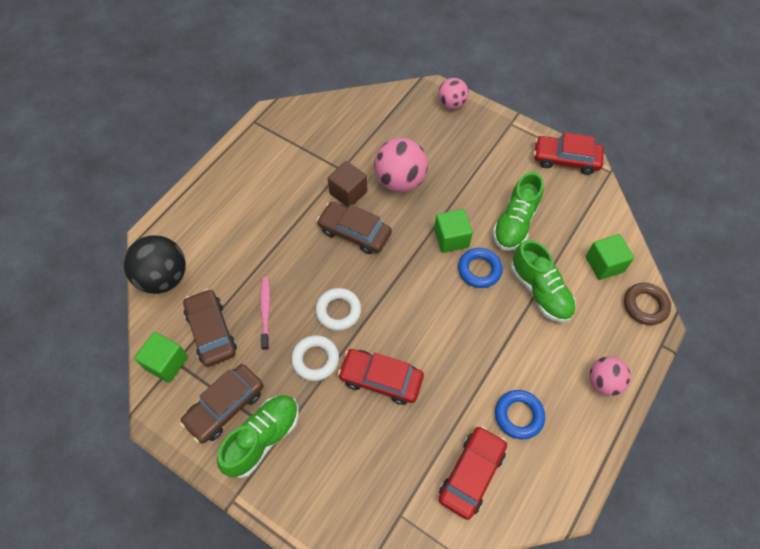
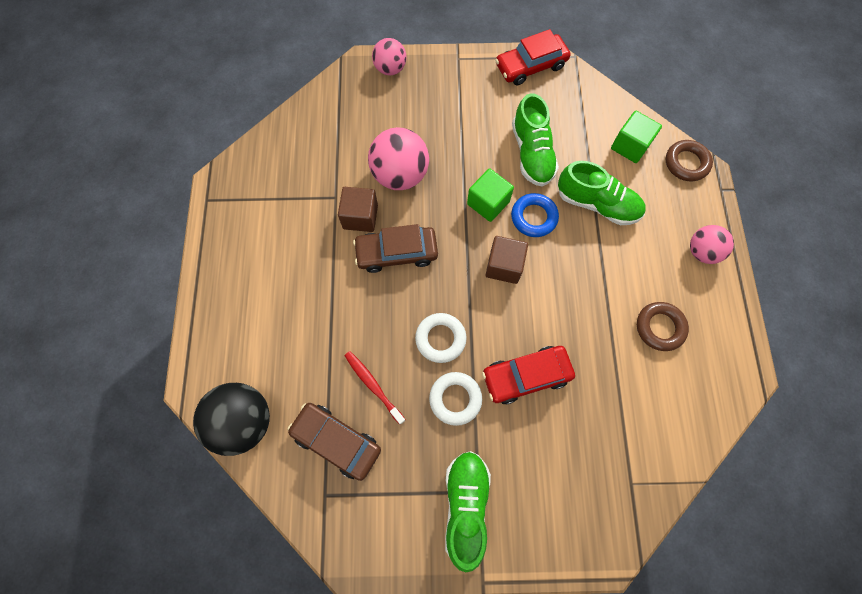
camera: 35 degrees left, 10 degrees up
green cube [134,332,188,383] -> none
brown car [180,364,264,443] -> none
pink toothbrush [260,277,270,350] -> red toothbrush [344,351,405,425]
red car [439,426,507,520] -> none
blue ring [495,390,545,439] -> brown ring [637,302,689,351]
none -> brown cube [486,236,528,284]

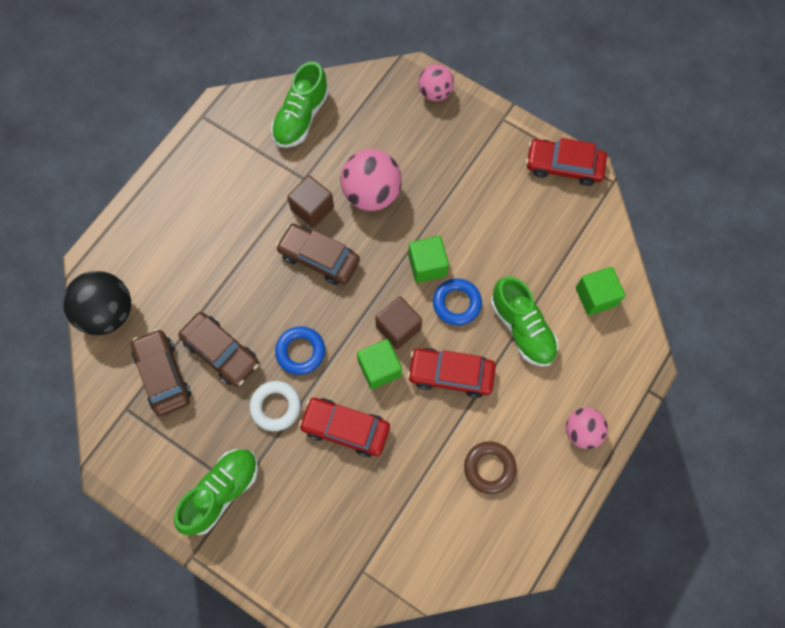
camera: 35 degrees right, 0 degrees up
red toothbrush [344,351,405,425] -> brown car [178,312,259,387]
white ring [415,313,467,363] -> blue ring [275,326,325,375]
green shoe [512,93,559,187] -> green shoe moved to [271,61,329,148]
brown ring [666,140,713,181] -> none
none -> green cube [357,339,402,389]
none -> red car [407,348,496,398]

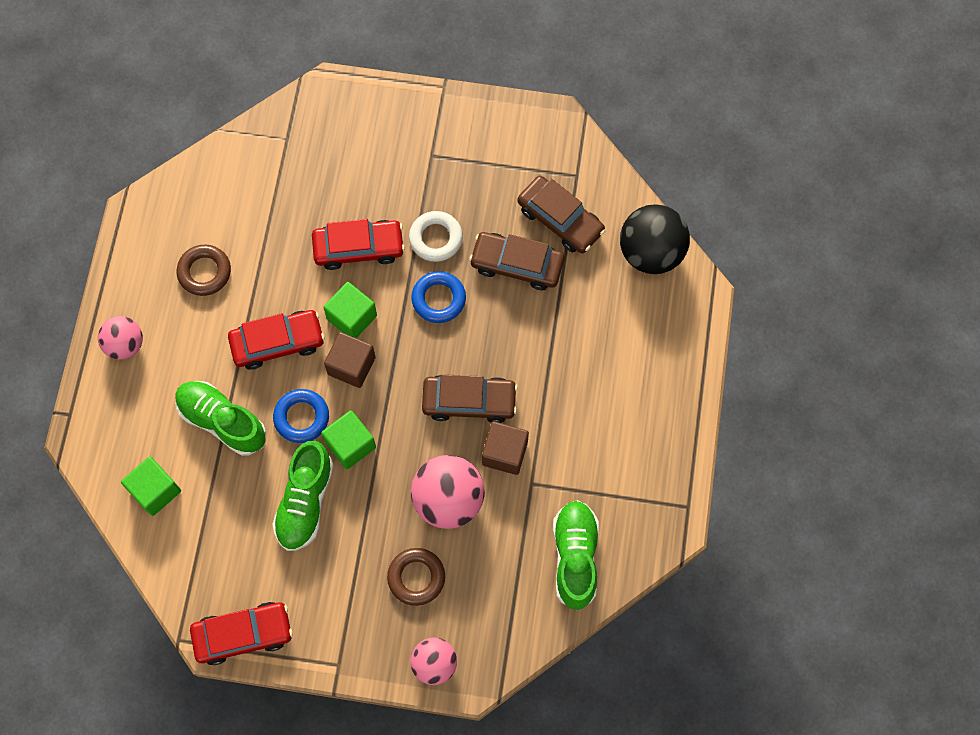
camera: 155 degrees right, 0 degrees up
green shoe [174,449,258,535] -> green shoe moved to [272,440,334,551]
none -> brown ring [387,548,445,606]

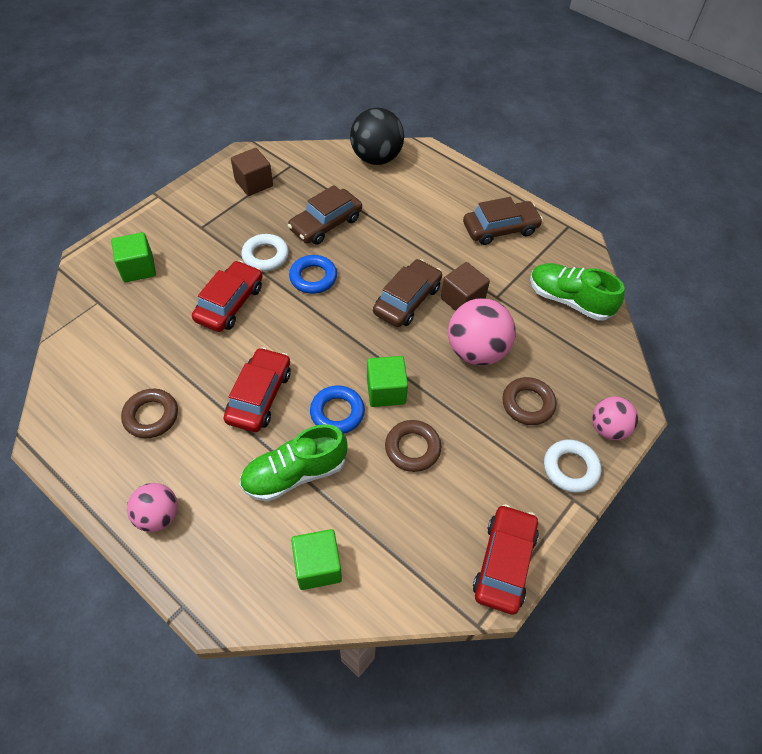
camera: 60 degrees left, 15 degrees down
green shoe [272,440,334,551] -> brown ring [385,420,441,472]
green cube [323,282,377,338] -> green cube moved to [111,232,156,282]
brown cube [324,332,375,388] -> brown cube moved to [231,148,273,196]
brown car [517,176,605,253] -> brown car moved to [463,197,543,245]
none -> white ring [544,439,601,493]

